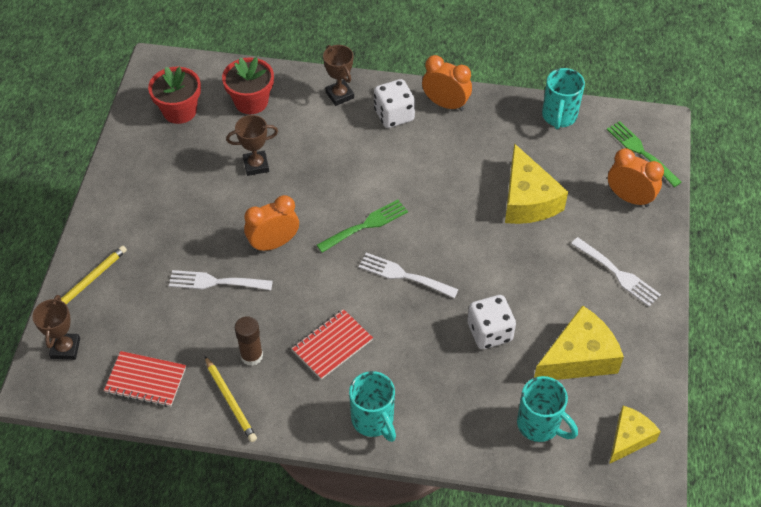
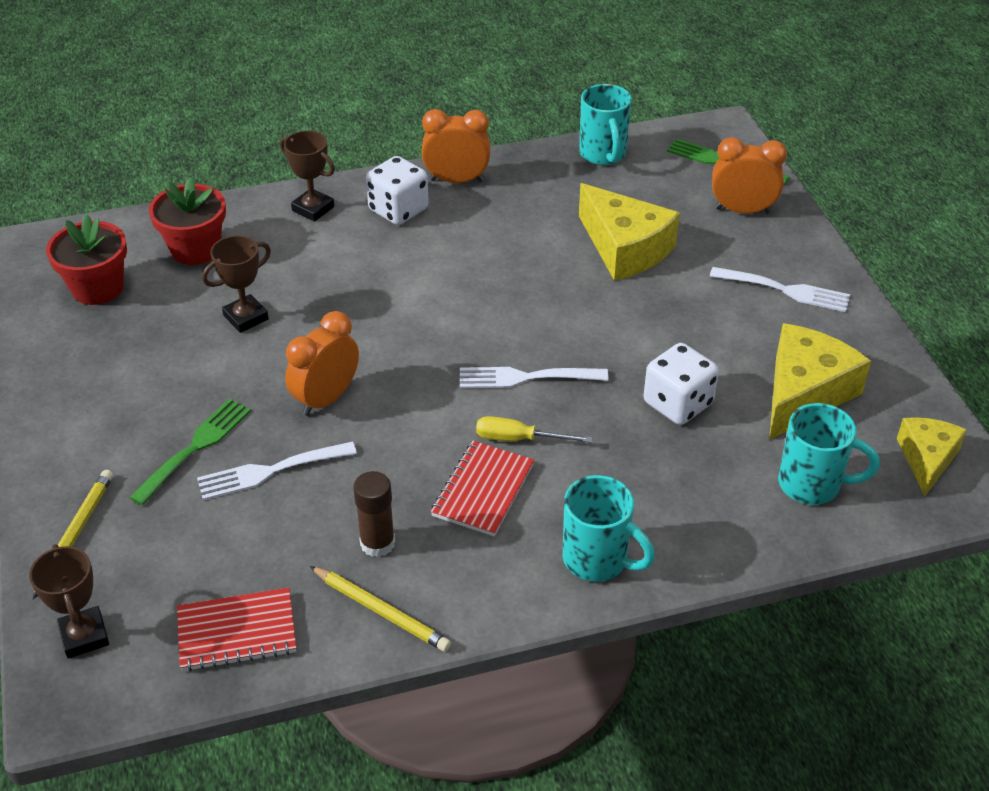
camera: 25 degrees left, 10 degrees down
green fork [317,200,408,253] -> green fork moved to [129,398,251,505]
none -> yellow screwdriver [476,416,592,443]

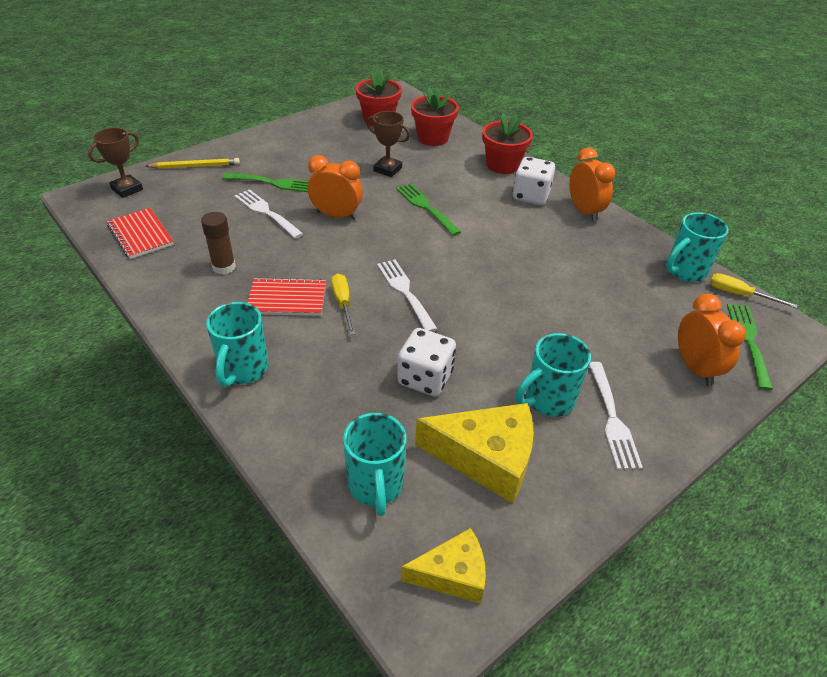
camera: 65 degrees right, 0 degrees up
brown trophy [280,130,335,222] -> red flower pot [482,113,533,174]
yellow pencil [310,566,451,652] -> none
yellow cheese [579,183,680,281] -> none
none -> green fork [396,183,461,236]
none -> turquoise mug [516,333,591,417]
none -> yellow screwdriver [710,273,797,308]

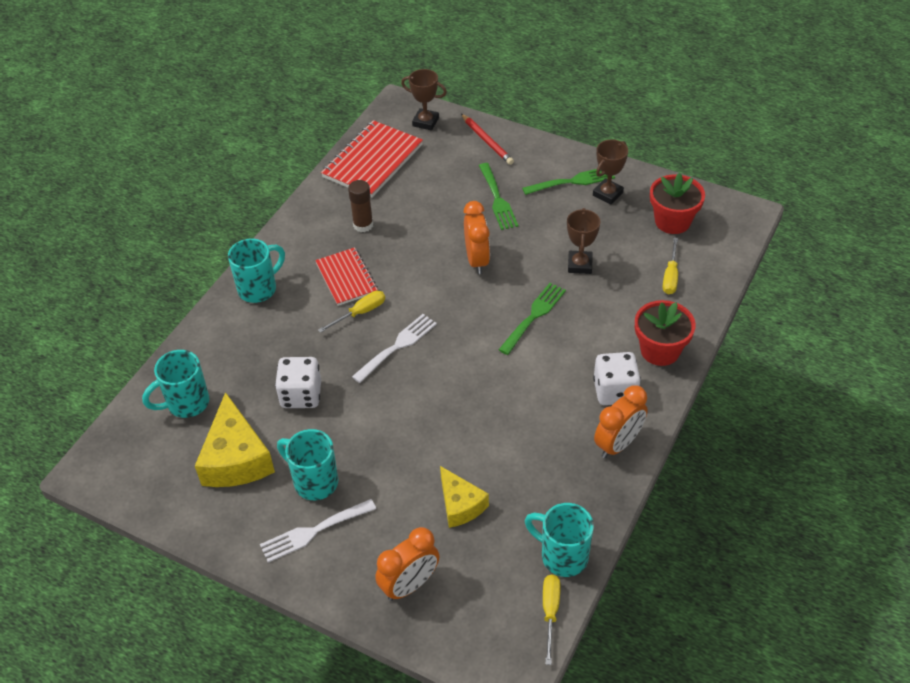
camera: 70 degrees right, 5 degrees up
red notebook [107,208,174,259] -> red notebook [321,120,423,198], size x1.56
yellow pencil [145,158,240,169] -> red pencil [461,114,514,165]
turquoise mug [206,302,269,387] -> turquoise mug turned 150 degrees clockwise [228,239,285,303]
white fork [234,189,303,239] -> none
yellow cheese [401,528,486,604] -> yellow cheese moved to [440,466,489,528]
red flower pot [411,88,459,146] -> yellow screwdriver [663,237,678,294]
green fork [727,304,773,390] -> green fork moved to [522,169,615,195]
none -> brown trophy [593,139,628,205]

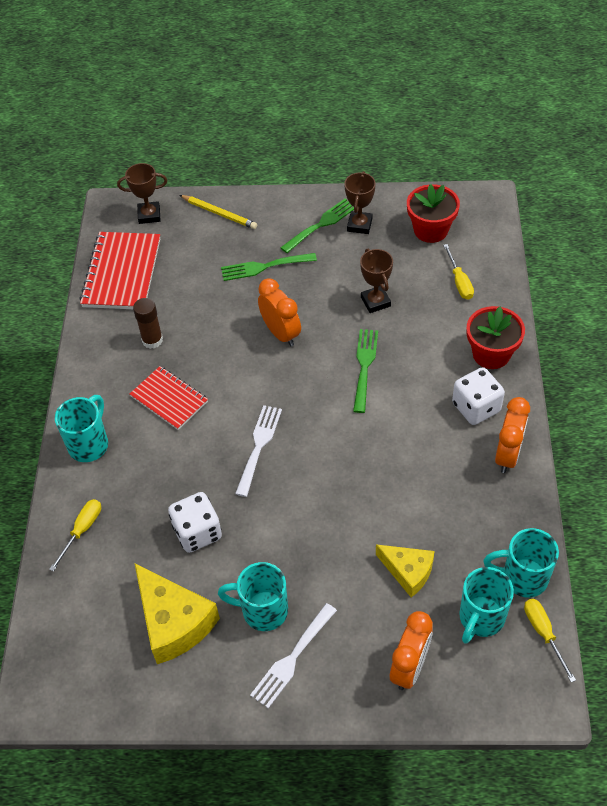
camera: 25 degrees left, 5 degrees up
turquoise mug [142,350,209,418] -> turquoise mug moved to [459,567,514,644]
yellow screwdriver [318,291,385,333] -> yellow screwdriver moved to [49,499,101,571]
red pencil [461,114,514,165] -> yellow pencil [179,195,257,229]
green fork [479,163,518,230] -> green fork turned 120 degrees clockwise [221,253,317,281]

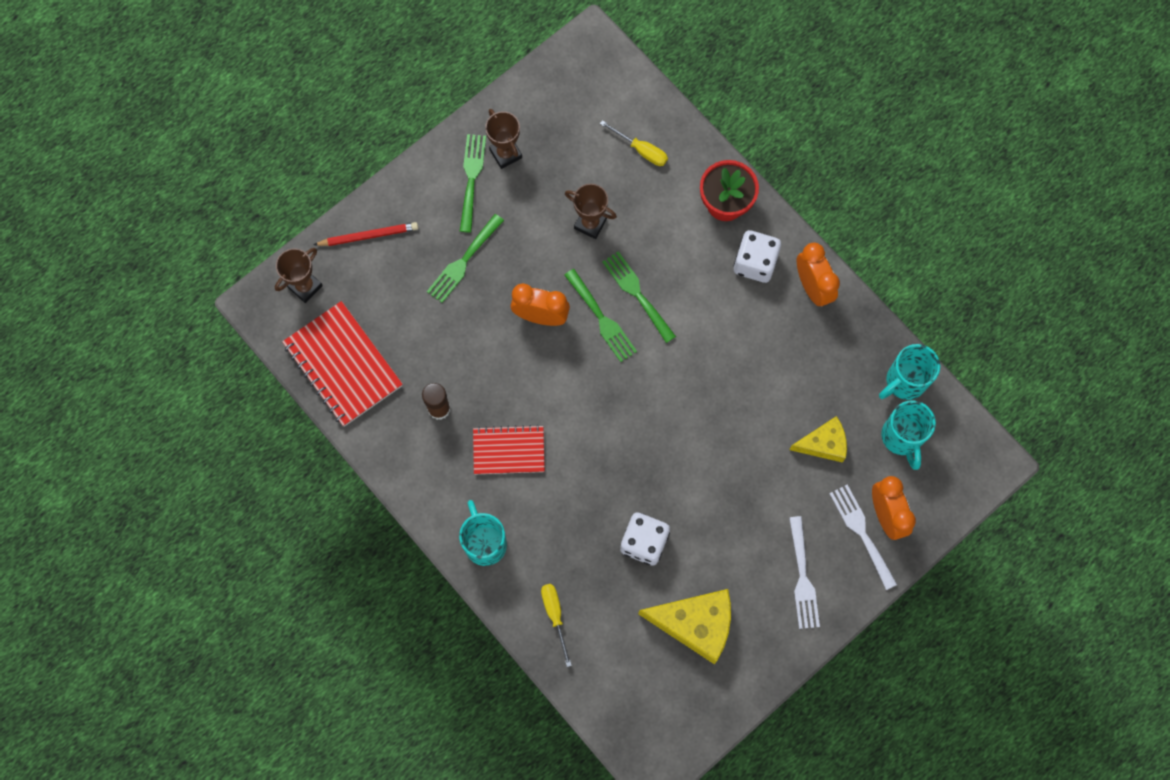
camera: 45 degrees left, 20 degrees up
yellow pencil [179,195,257,229] -> red pencil [313,222,418,246]
turquoise mug [218,562,288,631] -> none
white fork [235,405,282,497] -> white fork moved to [829,485,897,590]
red flower pot [407,184,460,243] -> none
yellow screwdriver [524,599,576,682] -> none
none -> green fork [564,269,637,362]

